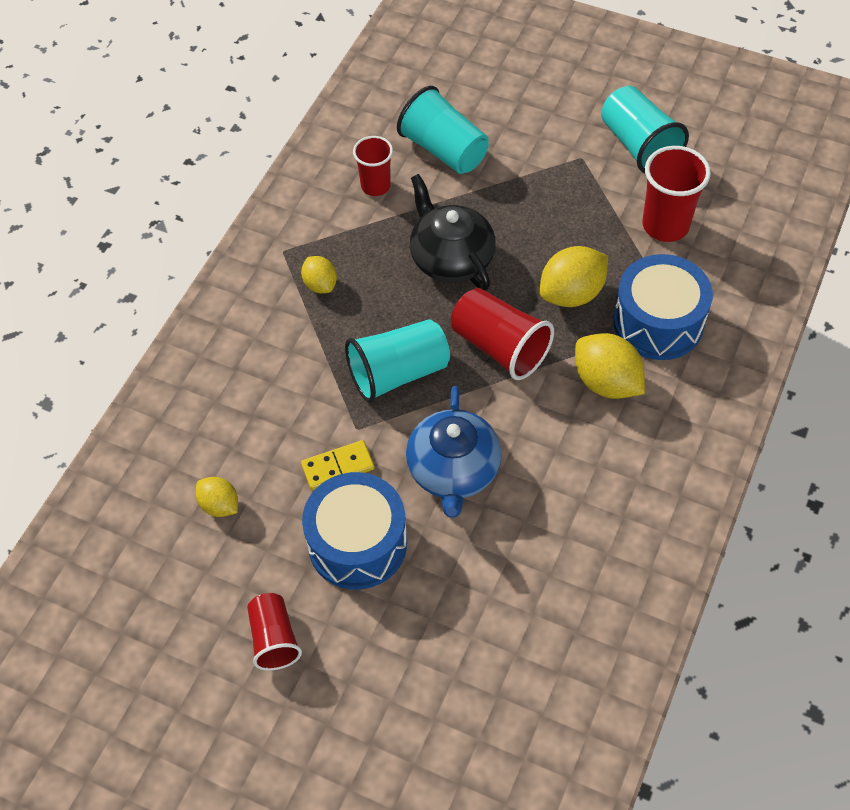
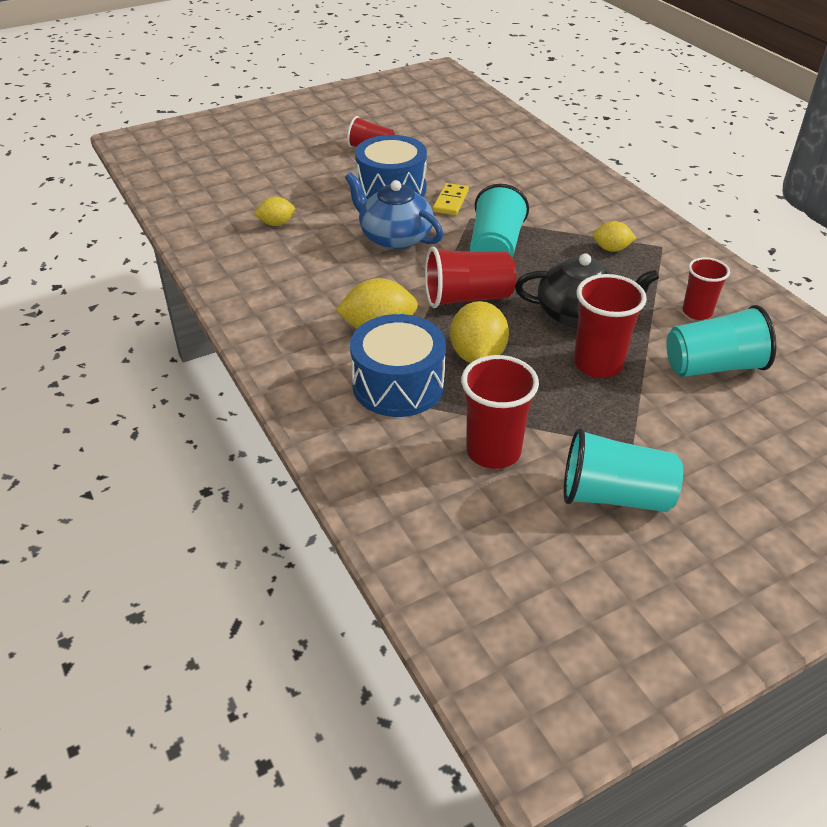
camera: 125 degrees right, 15 degrees down
yellow lemon [196,477,238,517] -> yellow lemon moved to [254,196,295,226]
none -> red cup [574,274,647,378]

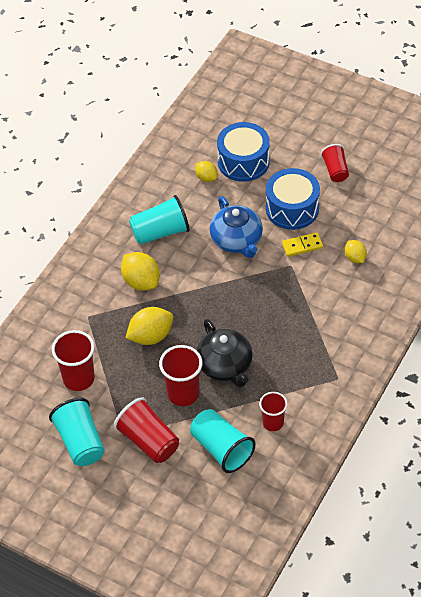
camera: 60 degrees right, 10 degrees up
blue teapot [345,172,443,250] -> blue teapot turned 150 degrees clockwise [210,196,263,258]
blue drum [350,314,446,417] -> blue drum moved to [217,122,270,182]
red cup [425,247,516,308] -> red cup moved to [114,398,179,463]
turquoise cup [470,184,529,257] -> turquoise cup moved to [129,195,190,245]
yellow lemon [593,221,636,252] -> yellow lemon moved to [345,240,367,263]

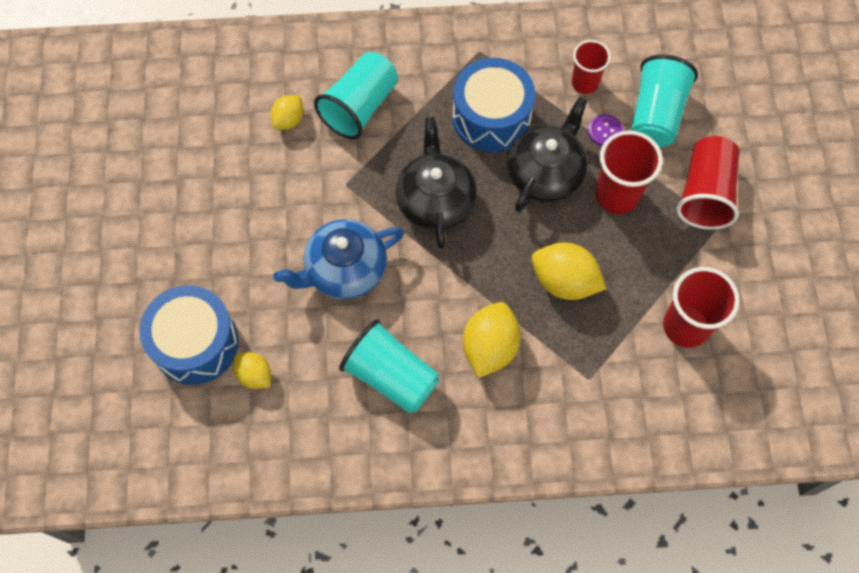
camera: 125 degrees left, 15 degrees up
turquoise cup [49,398,105,466] -> turquoise cup moved to [314,52,398,140]
yellow lemon [195,161,218,182] -> yellow lemon turned 60 degrees counterclockwise [233,352,271,389]
blue teapot [210,196,263,258] -> blue teapot turned 150 degrees counterclockwise [273,219,404,299]
blue drum [266,168,320,230] -> blue drum moved to [452,58,535,152]
yellow domino [282,232,323,257] -> none
red cup [321,144,349,182] -> none
none -> black teapot [396,117,476,249]
none -> purple button [588,114,623,146]

